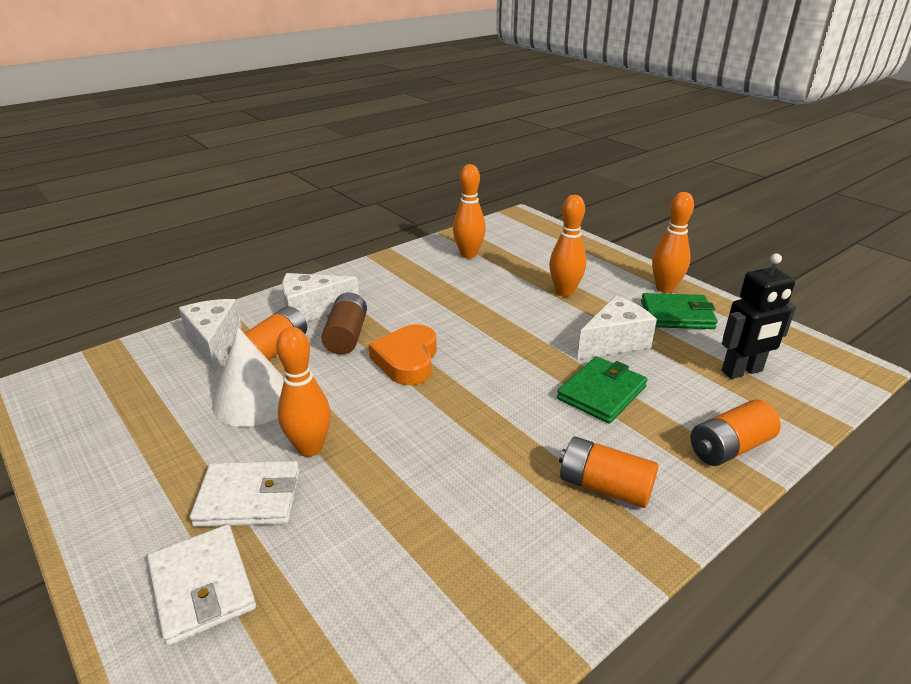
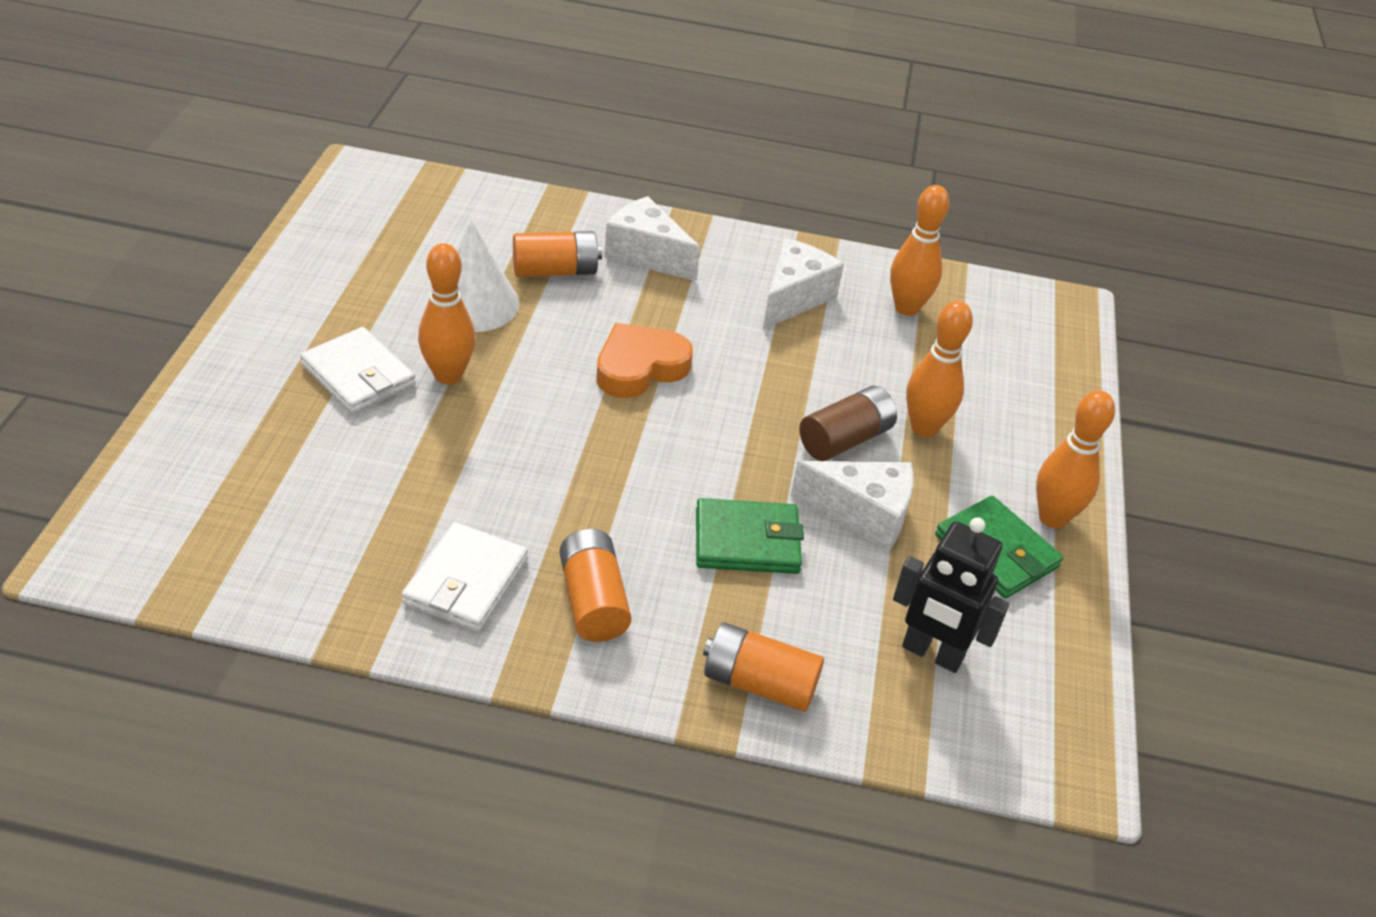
camera: 45 degrees right, 10 degrees up
white wallet [147,524,256,646] -> white wallet moved to [402,522,528,632]
white cheese [179,299,242,372] -> white cheese moved to [763,238,844,329]
brown battery [321,293,367,355] -> brown battery moved to [799,386,897,461]

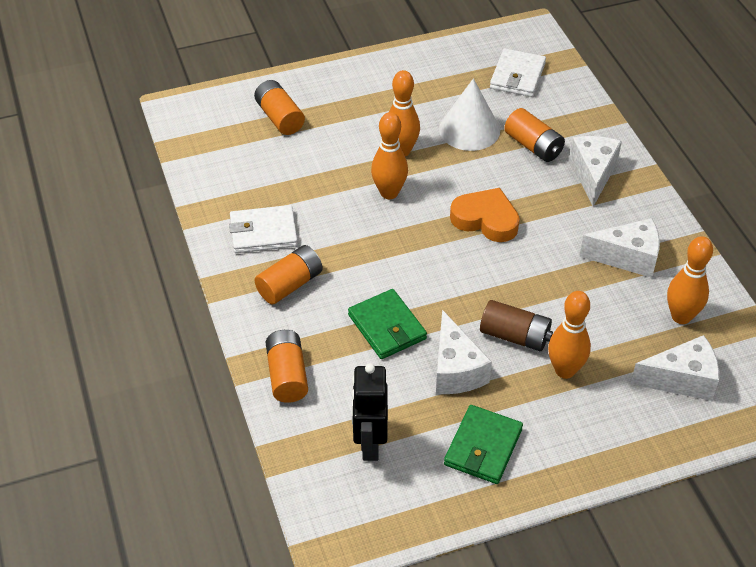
camera: 65 degrees right, 5 degrees up
white wallet [300,327,416,414] -> white wallet moved to [490,48,546,97]
orange bowling pin [1036,390,1115,528] -> orange bowling pin moved to [371,112,408,199]
none -> orange battery [254,80,305,135]
none -> white cheese [631,335,719,401]

